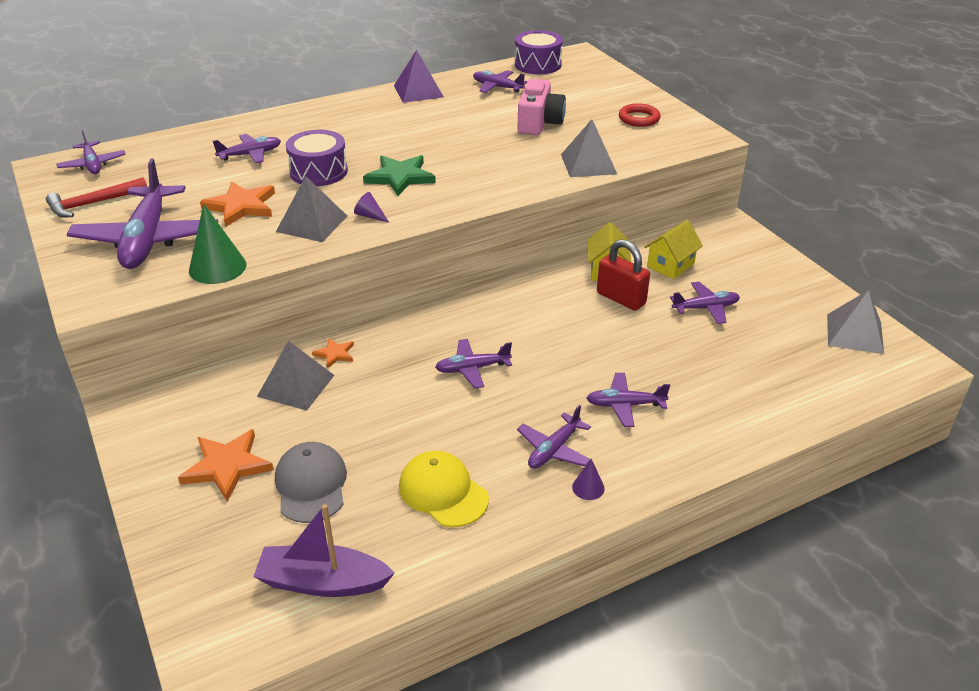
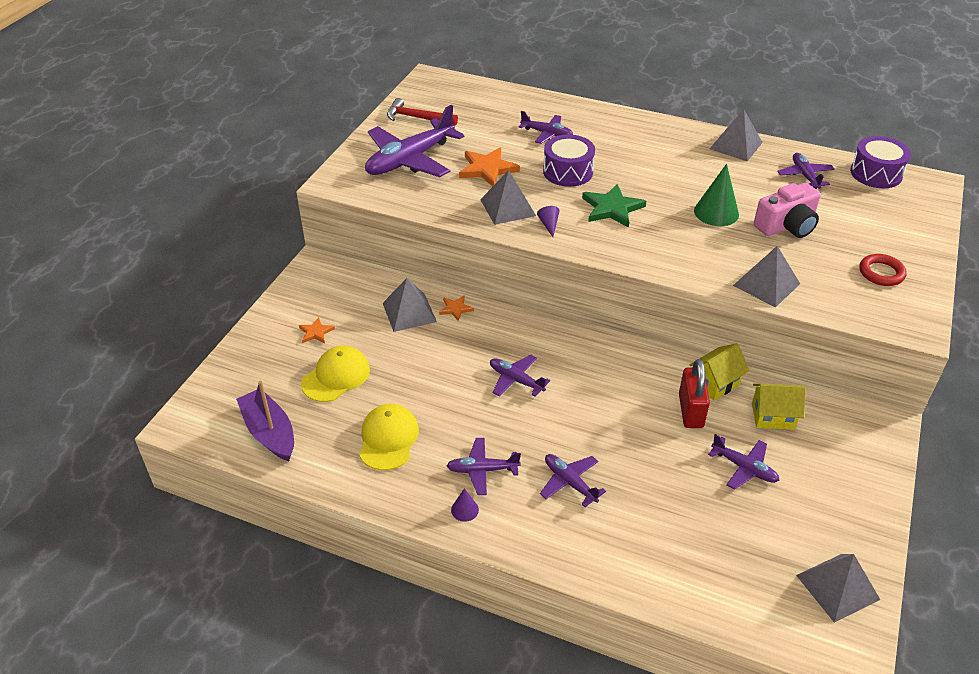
camera: 50 degrees right, 5 degrees up
purple plane [56,130,126,174] -> none
orange star [178,429,274,502] -> orange star [299,317,335,343], size x0.54
green cone [189,204,246,284] -> green cone moved to [694,164,739,226]
grey cap [275,442,347,523] -> yellow cap [301,346,370,402]
purple pyramid [394,50,444,103] -> grey pyramid [709,109,763,161]

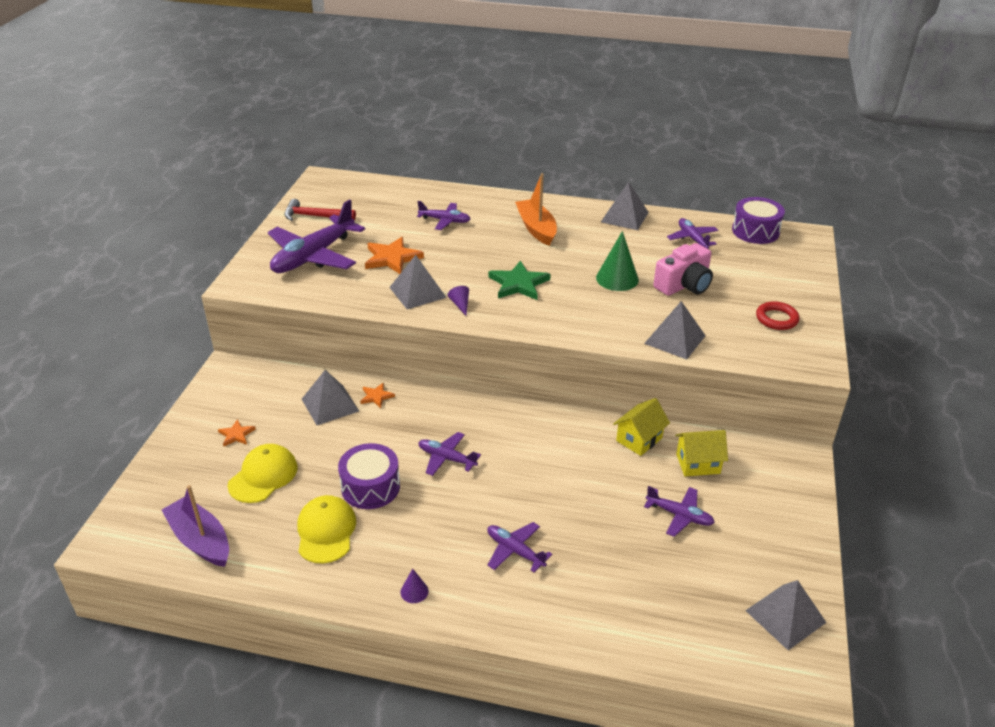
camera: 10 degrees left, 5 degrees down
purple plane [447,438,521,495] -> none
purple drum [543,134,595,187] -> purple drum moved to [338,443,400,509]
red padlock [679,359,710,428] -> none
none -> orange boat [515,173,557,246]

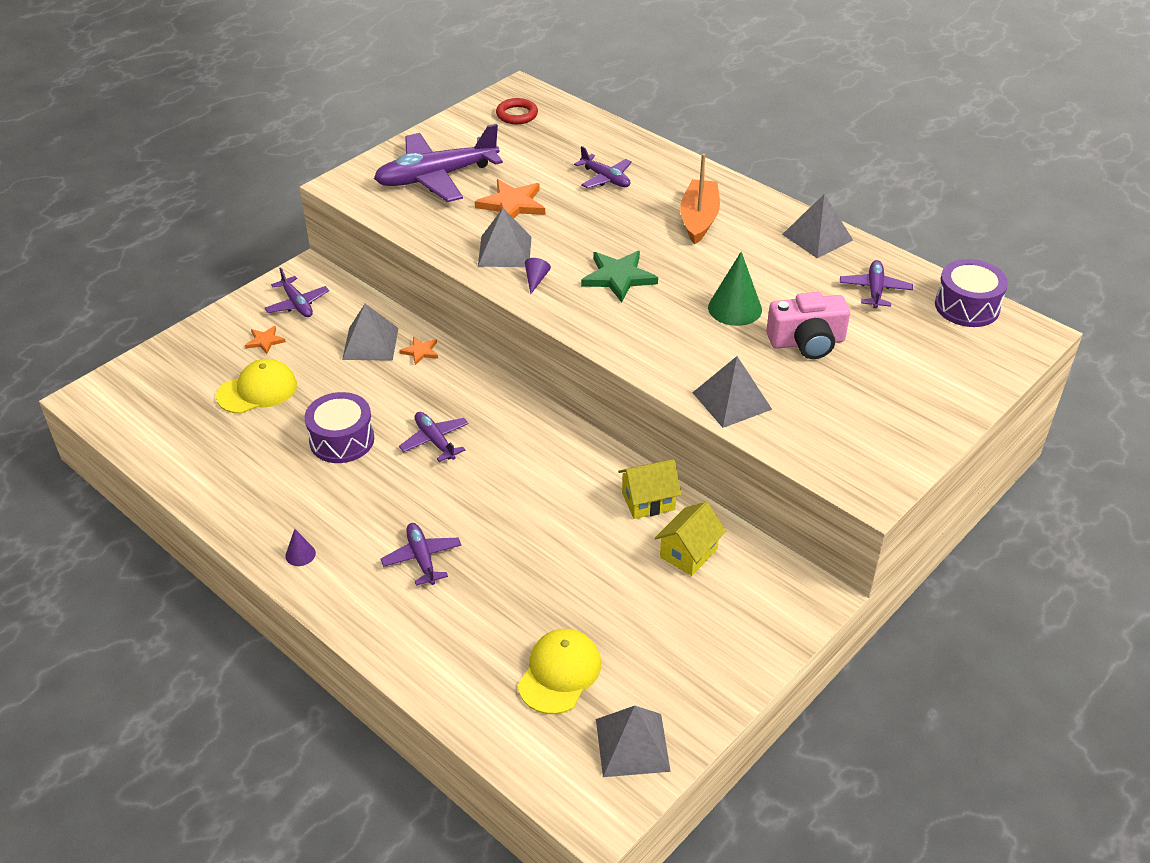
camera: 30 degrees right, 5 degrees up
purple boat [162,485,229,567] -> none
red hammer [284,199,356,221] -> none
yellow cap [297,495,356,564] -> yellow cap moved to [518,629,601,714]
purple plane [644,486,715,537] -> purple plane moved to [265,268,329,317]
yellow house [675,430,728,476] -> yellow house turned 75 degrees counterclockwise [655,502,726,576]
red ring [756,301,799,330] -> red ring moved to [496,98,538,124]

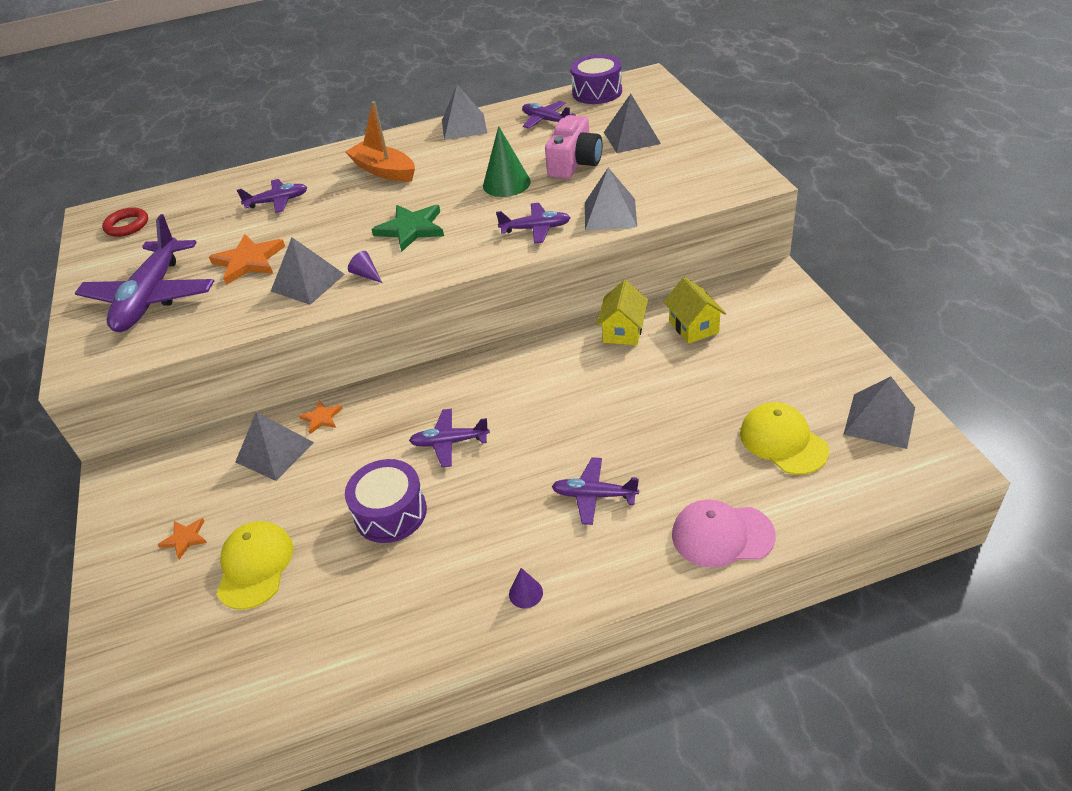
camera: 55 degrees left, 0 degrees up
purple plane [265,268,329,317] -> purple plane moved to [496,203,571,244]
none -> grey pyramid [604,94,661,153]
none -> pink cap [672,500,776,568]

